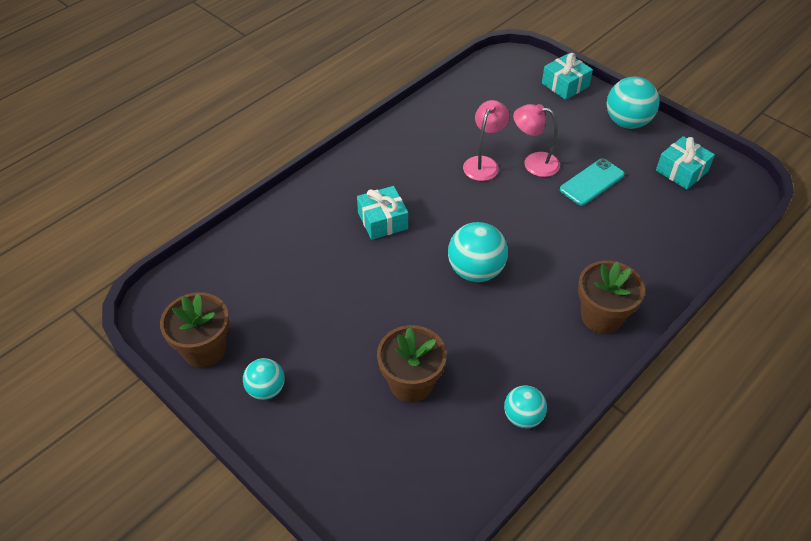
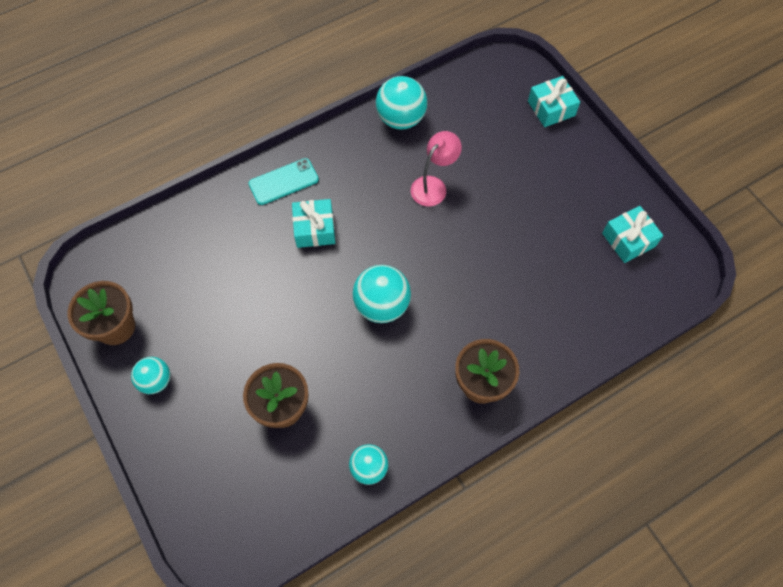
camera: 15 degrees right, 15 degrees up
pink lamp [513,104,560,177] -> none
turquoise phone [560,158,624,206] -> turquoise phone moved to [249,158,319,205]
turquoise ball [606,77,660,129] -> turquoise ball moved to [376,76,427,130]

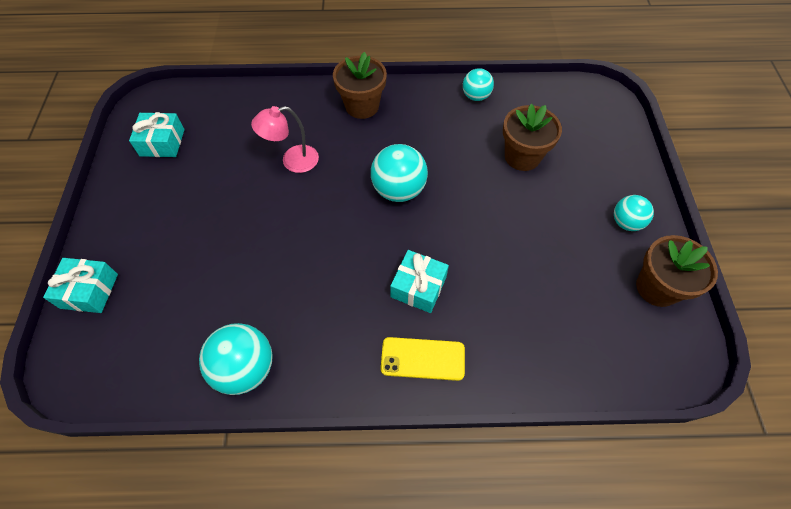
camera: 150 degrees left, 5 degrees down
turquoise phone [249,158,319,205] -> yellow phone [381,337,465,381]
pink lamp [411,131,462,206] -> pink lamp moved to [251,106,319,173]

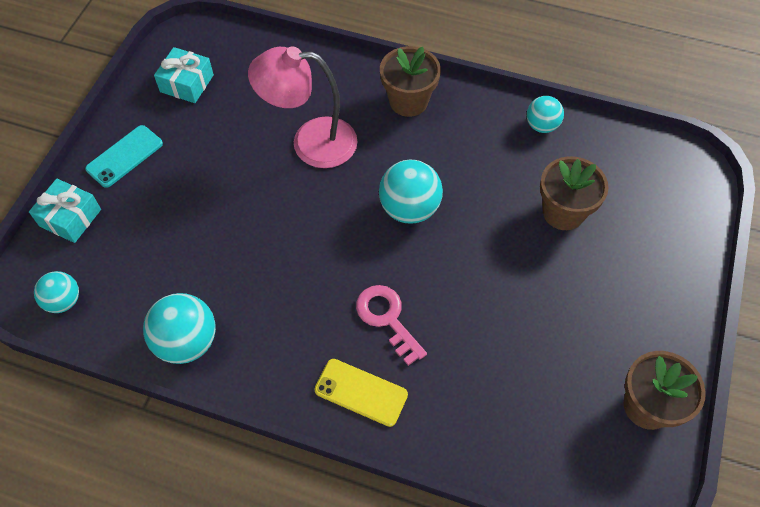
camera: 20 degrees right, 0 degrees up
pink lamp [251,106,319,173] -> pink lamp [248,46,358,168], size x1.59
turquoise gift [390,250,449,313] -> pink key [356,285,427,366]
turquoise ball [614,195,654,231] -> turquoise ball moved to [34,271,79,313]
none -> turquoise phone [85,125,163,188]

